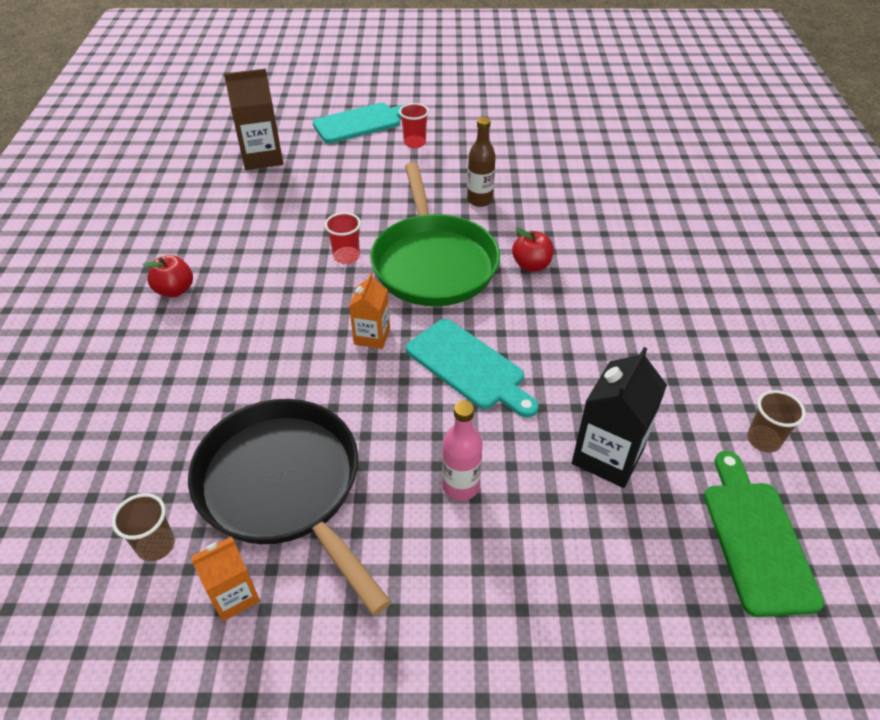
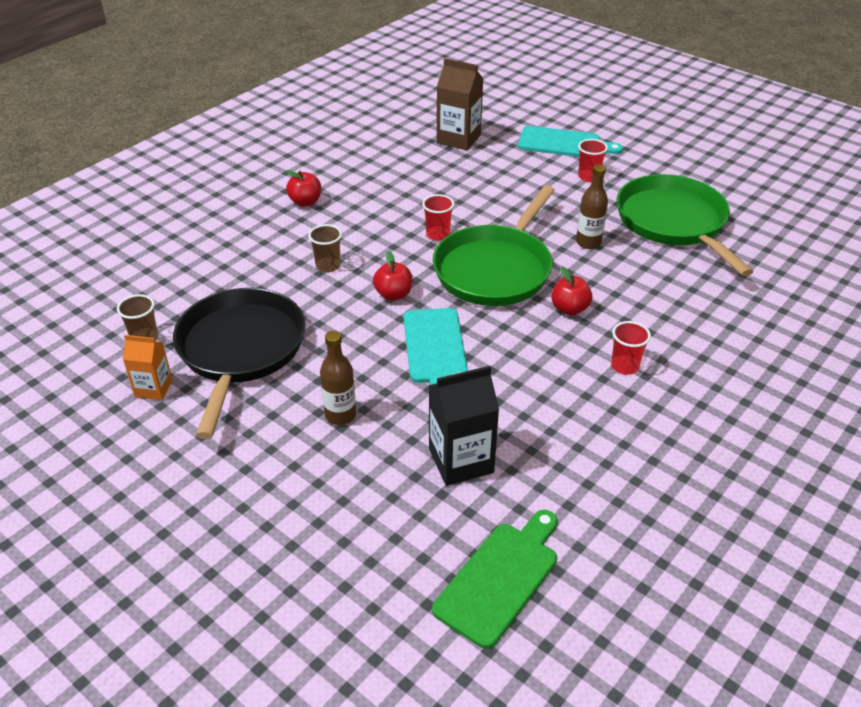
camera: 40 degrees right, 5 degrees down
orange carton [349,273,390,349] -> red apple [373,251,413,301]
pink bottle [442,401,483,501] -> brown bottle [320,331,356,425]
brown cup [747,390,806,453] -> brown cup moved to [308,224,342,273]
none -> red cup [611,321,651,375]
none -> green pan [617,174,754,276]

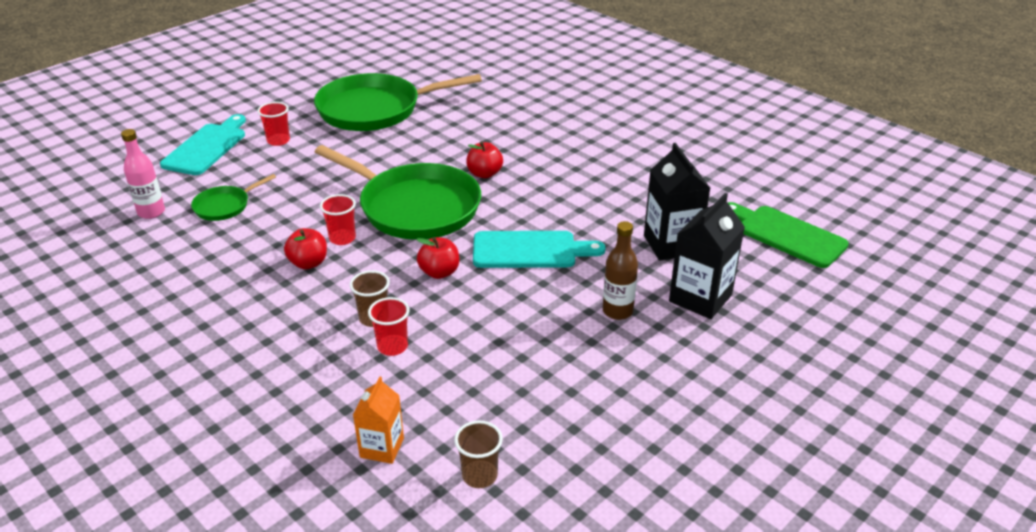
camera: 85 degrees left, 5 degrees down
orange carton [123,335,173,400] -> orange carton moved to [353,377,404,464]
black pan [173,288,306,439] -> none
red apple [285,170,321,207] -> red apple moved to [284,228,327,269]
brown carton [437,58,483,150] -> pink bottle [121,129,165,219]
brown bottle [576,164,608,249] -> none
red cup [611,321,651,375] -> red cup moved to [368,297,409,356]
none -> green pan [191,174,276,221]
none -> black carton [669,193,745,319]

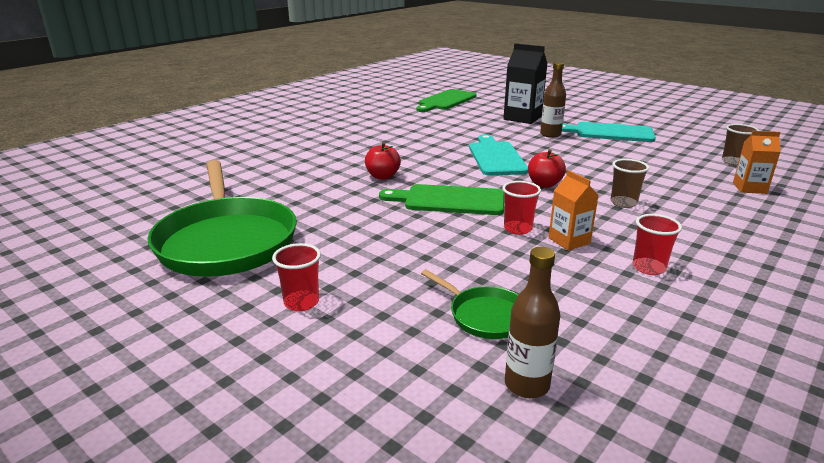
camera: 95 degrees left, 10 degrees down
pink bottle [121,129,165,219] -> brown bottle [505,247,560,398]
turquoise cutting board [160,114,246,175] -> turquoise cutting board moved to [562,122,656,142]
red apple [284,228,327,269] -> orange carton [548,170,599,251]
green pan [315,145,481,240] -> green cutting board [379,184,504,215]
red cup [368,297,409,356] -> red cup moved to [633,214,682,275]
black carton [644,143,710,261] -> none

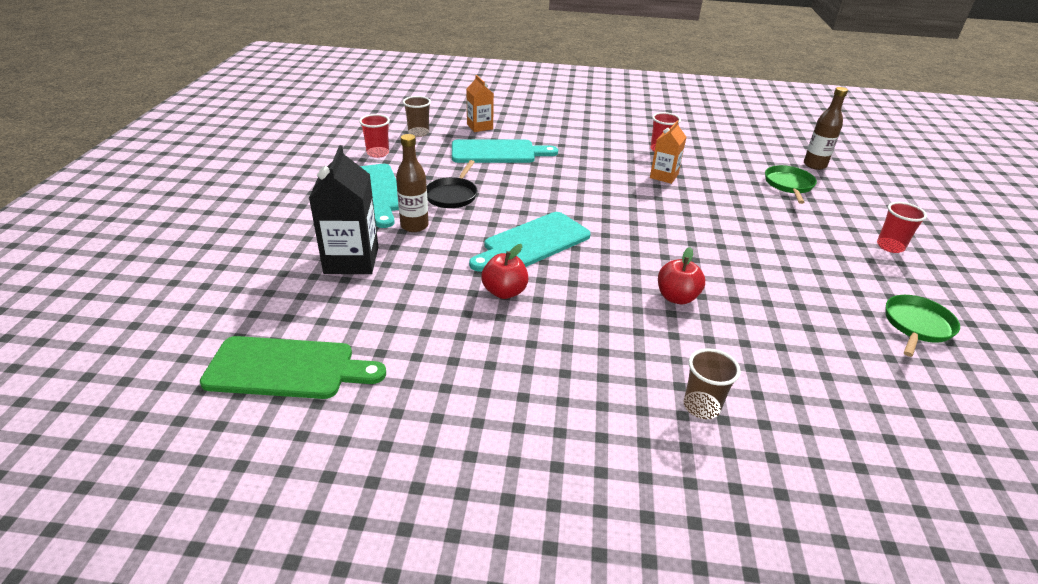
camera: 125 degrees left, 10 degrees up
green pan [147,160,297,277] -> green pan [886,295,960,357], size x0.46
green cutting board [379,184,504,215] -> none
red cup [502,181,541,235] -> red cup moved to [359,114,390,158]
red apple [528,149,566,188] -> red apple moved to [481,244,528,299]
brown cup [611,159,649,208] -> brown cup moved to [684,349,741,419]
none -> black pan [426,160,478,208]
none -> turquoise cutting board [452,139,558,163]

